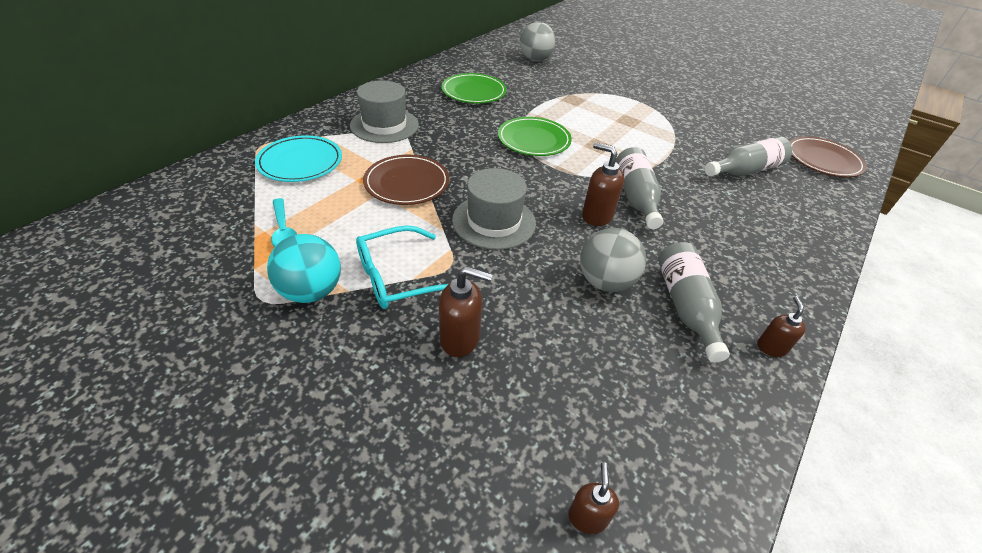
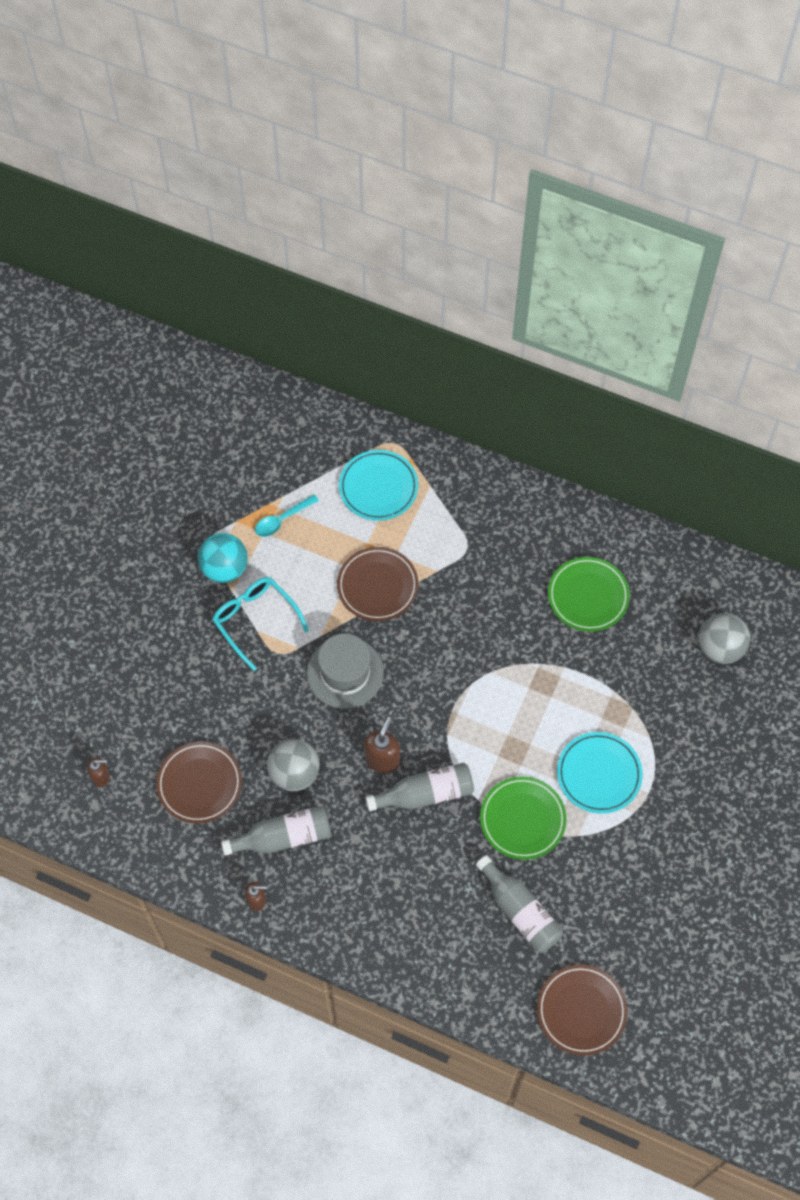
camera: 80 degrees right, 20 degrees up
grey hat [350,80,419,143] -> none
brown soap dispenser [439,266,493,357] -> none
green plate [498,117,572,156] -> green plate moved to [480,776,567,860]
none -> brown plate [156,742,242,824]
none -> turquoise plate [557,732,643,814]

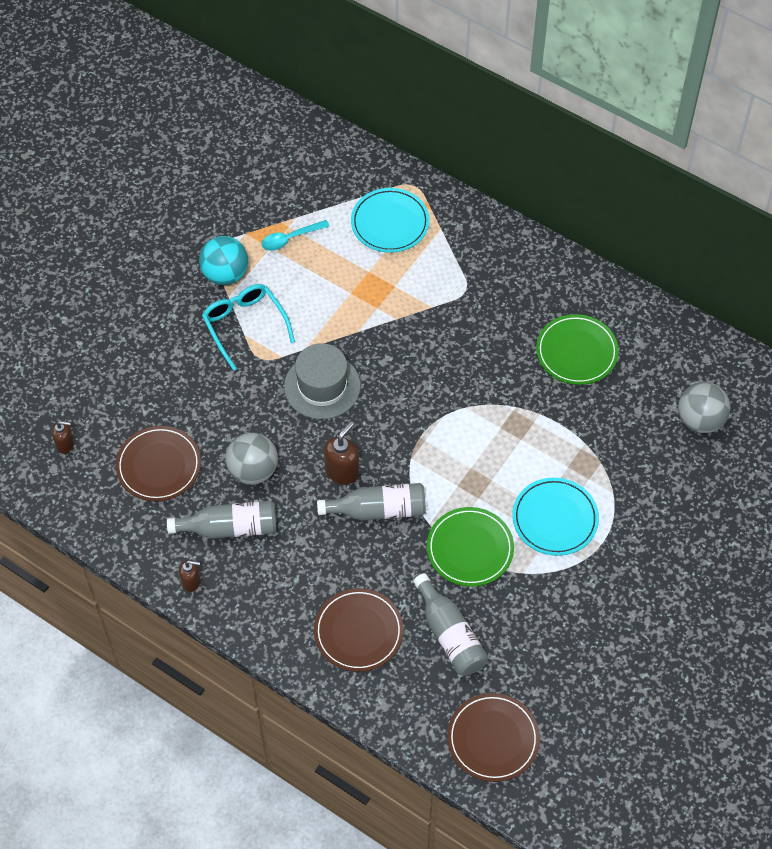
camera: 10 degrees right, 5 degrees down
brown plate [337,547,418,621] -> brown plate moved to [314,588,404,672]

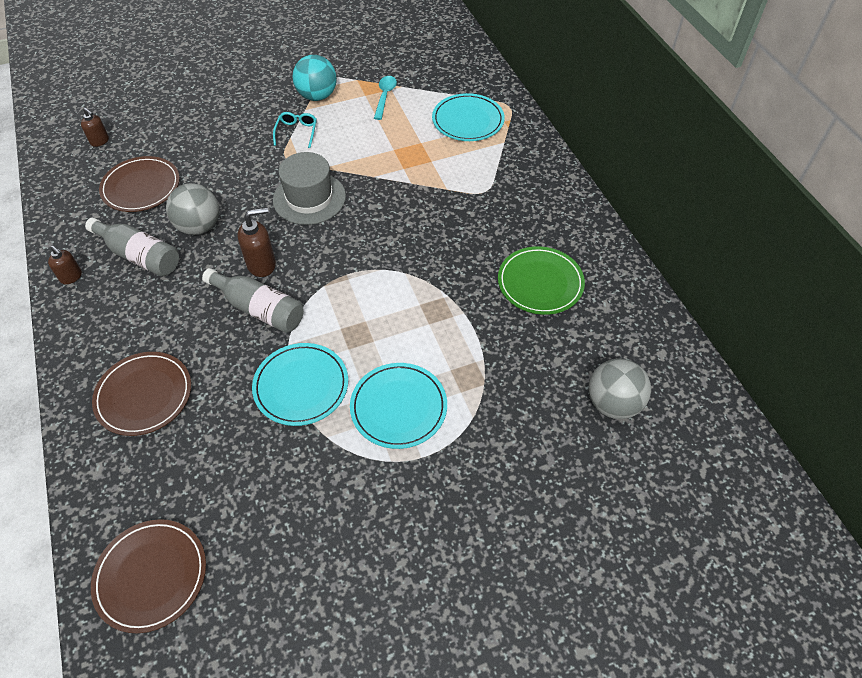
camera: 35 degrees right, 5 degrees down
turquoise glasses [202,284,295,371] -> turquoise glasses [273,112,317,148], size x0.59
turquoise spoon [262,220,330,251] -> turquoise spoon turned 90 degrees clockwise [374,76,397,120]
grey bottle [414,573,488,676] -> none
green plate [427,507,514,587] -> turquoise plate [252,343,348,426]

